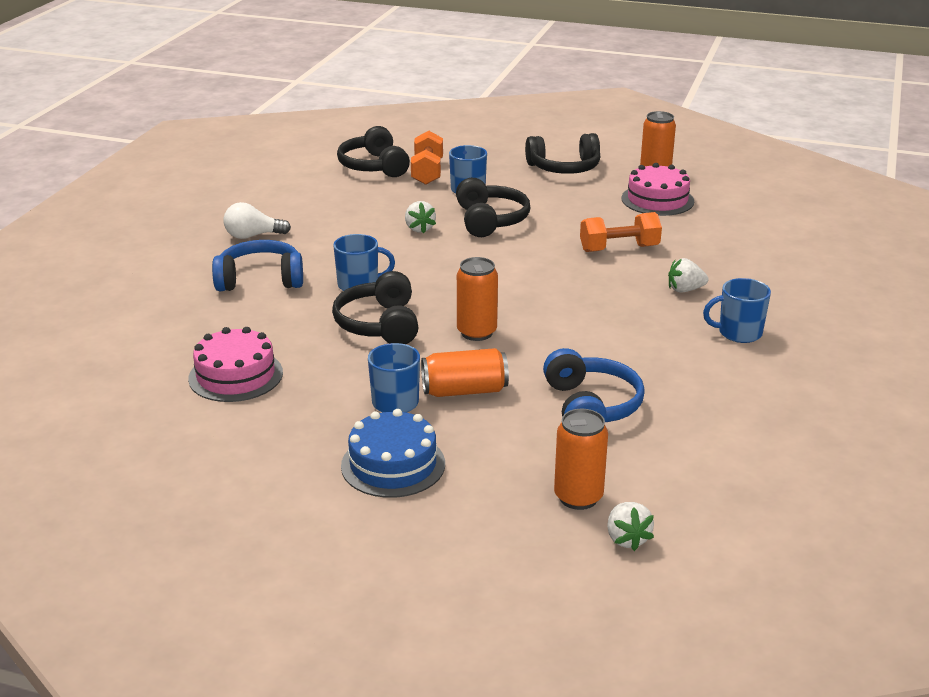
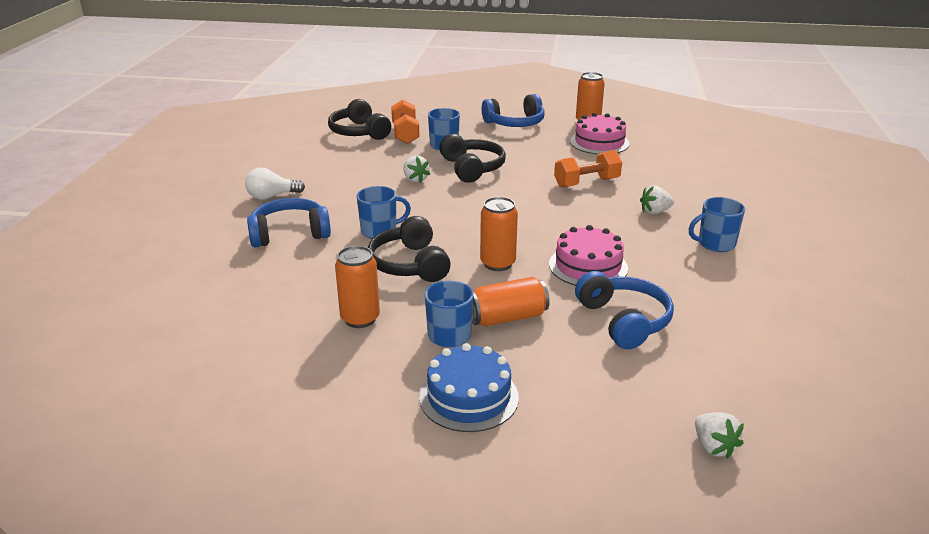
camera: 10 degrees left, 0 degrees up
pink cake [188,327,283,402] -> pink cake moved to [549,225,628,286]
black headphones [525,133,600,174] -> blue headphones [482,94,544,127]
orange can [554,409,608,510] -> orange can moved to [335,246,380,328]

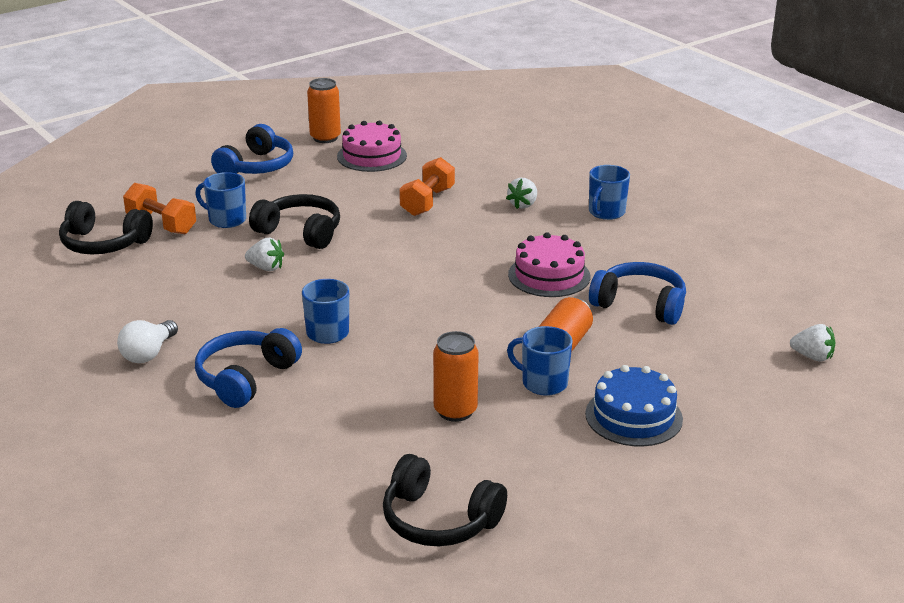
camera: 45 degrees left, 0 degrees up
black headphones [368,216,451,282] -> black headphones moved to [383,454,507,546]
orange can [480,197,518,271] -> none

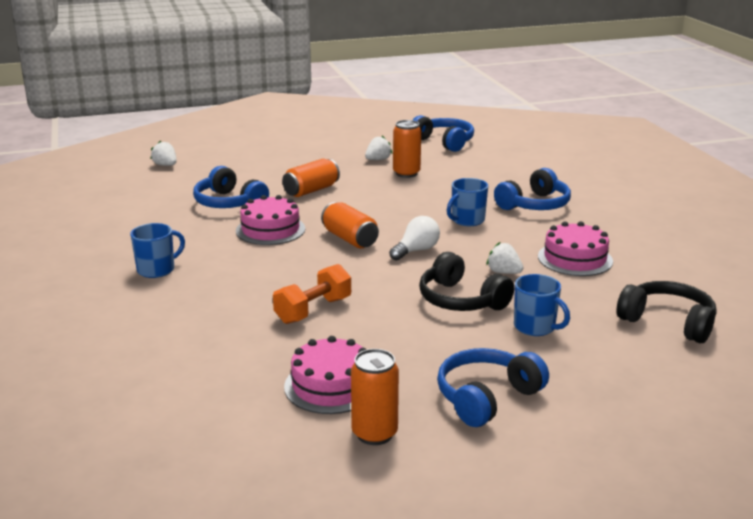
camera: 160 degrees left, 5 degrees down
white light bulb [117,320,178,363] -> white light bulb moved to [389,216,440,261]
orange dumbbell [123,183,196,234] -> none
black headphones [383,454,507,546] -> blue headphones [413,115,474,152]
white strawberry [506,178,537,209] -> white strawberry moved to [365,136,392,160]
blue mug [507,326,573,396] -> none
blue cake [585,365,683,447] -> none
none -> orange can [321,202,379,248]
none -> pink cake [538,221,613,276]

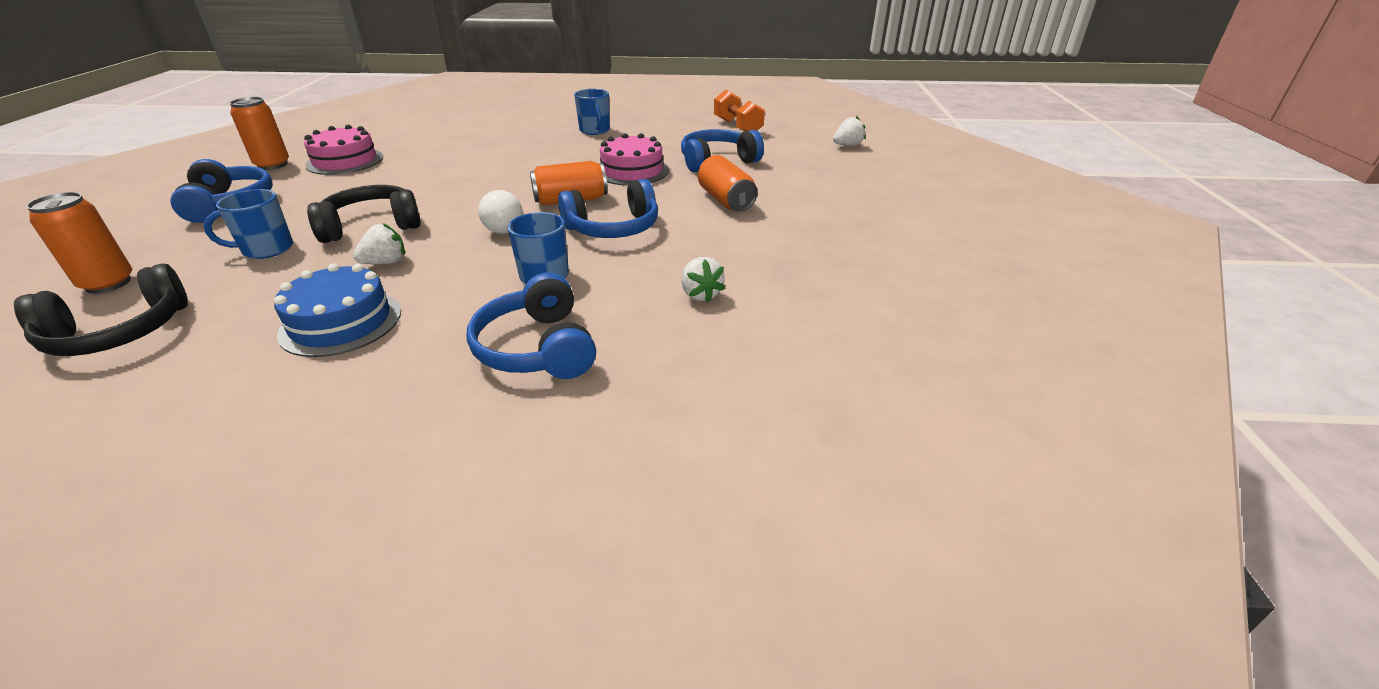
camera: 110 degrees right, 10 degrees up
orange dumbbell [273,264,351,324] -> orange dumbbell moved to [714,90,765,131]
white strawberry [365,136,392,160] -> white strawberry moved to [681,257,726,303]
orange can [393,120,421,178] -> orange can moved to [26,192,132,294]
blue headphones [413,115,474,152] -> blue headphones moved to [558,179,658,238]
pink cake [538,221,613,276] -> blue cake [274,264,401,357]

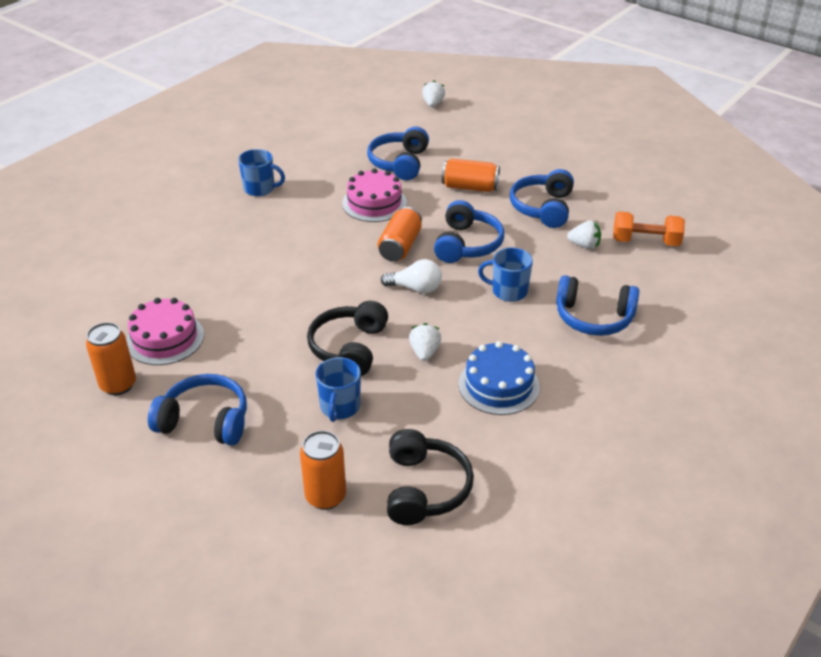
camera: 55 degrees left, 5 degrees up
orange dumbbell [714,90,765,131] -> orange dumbbell moved to [613,211,685,246]
none -> blue headphones [510,169,574,228]

